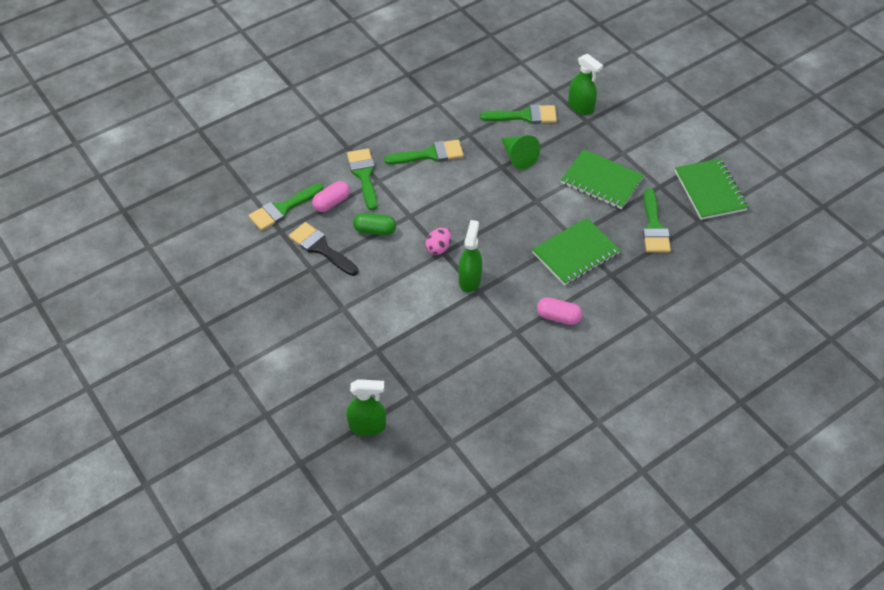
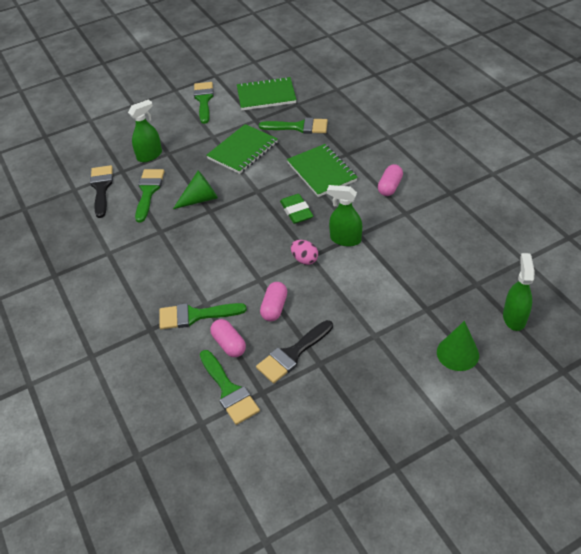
camera: 80 degrees left, 5 degrees down
green capsule [353,213,396,235] -> pink capsule [260,282,287,321]
green brush [384,140,464,164] -> green brush moved to [194,82,214,124]
none -> black brush [90,165,113,218]
none -> green eraser [280,194,313,224]
none -> green cone [437,321,479,371]

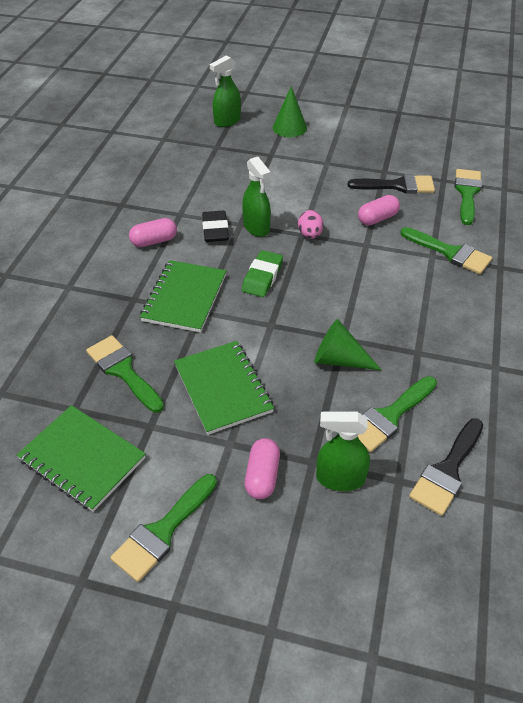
camera: 140 degrees left, 0 degrees up
green notebook [206,124,278,174] -> green notebook turned 75 degrees clockwise [174,341,274,435]
pink capsule [210,319,246,357] -> pink capsule moved to [245,438,280,499]
none -> black eraser [202,211,229,242]

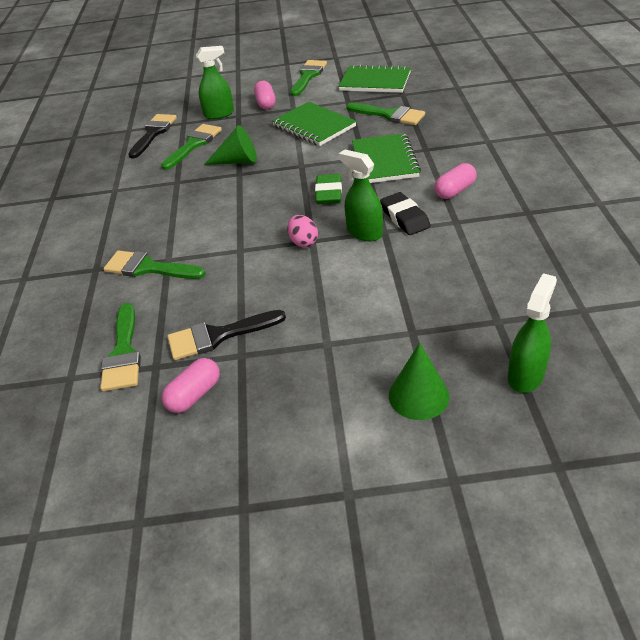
camera: 165 degrees right, 5 degrees down
pink capsule [358,195,400,225] -> pink capsule moved to [162,358,220,413]

